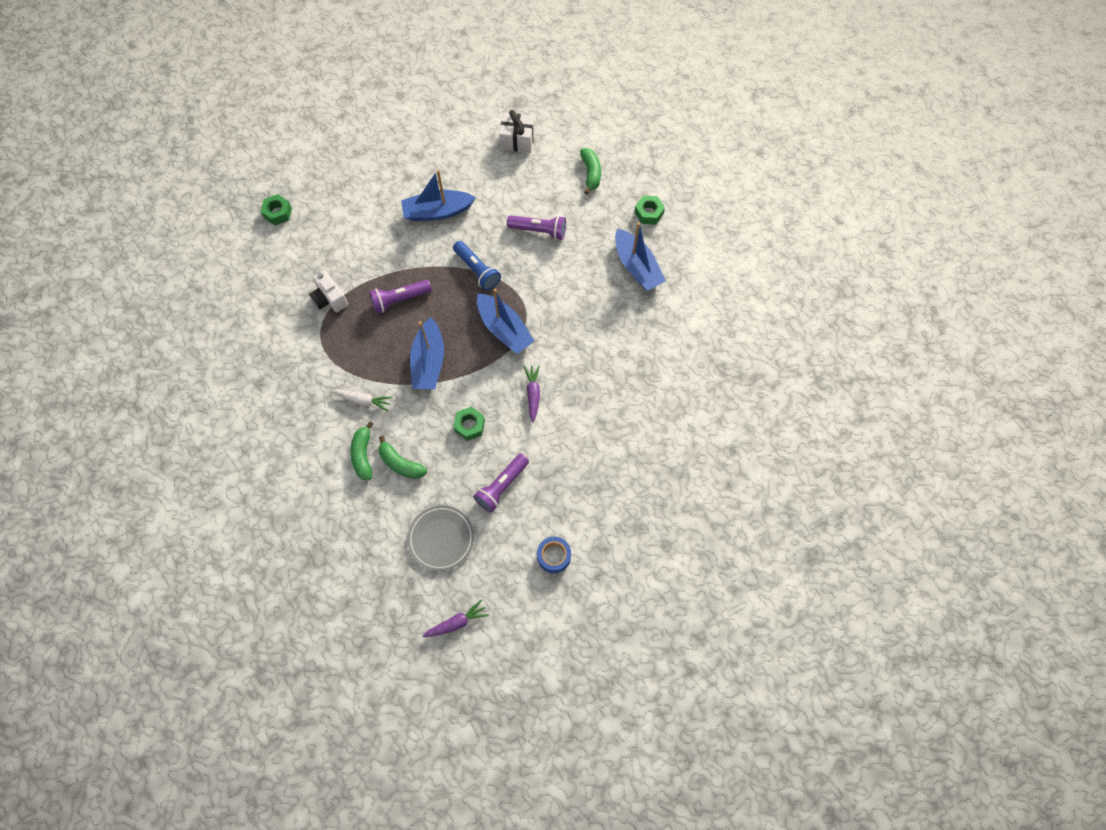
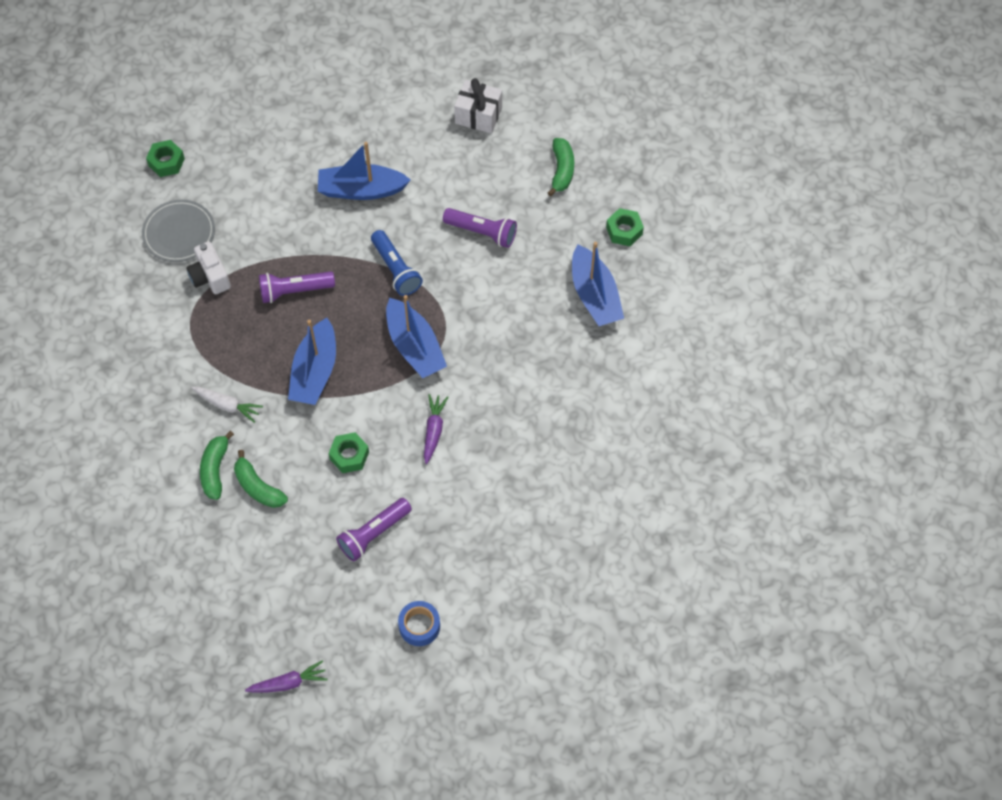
camera: 10 degrees right, 5 degrees down
grey plate [407,505,474,571] -> grey plate moved to [142,200,215,262]

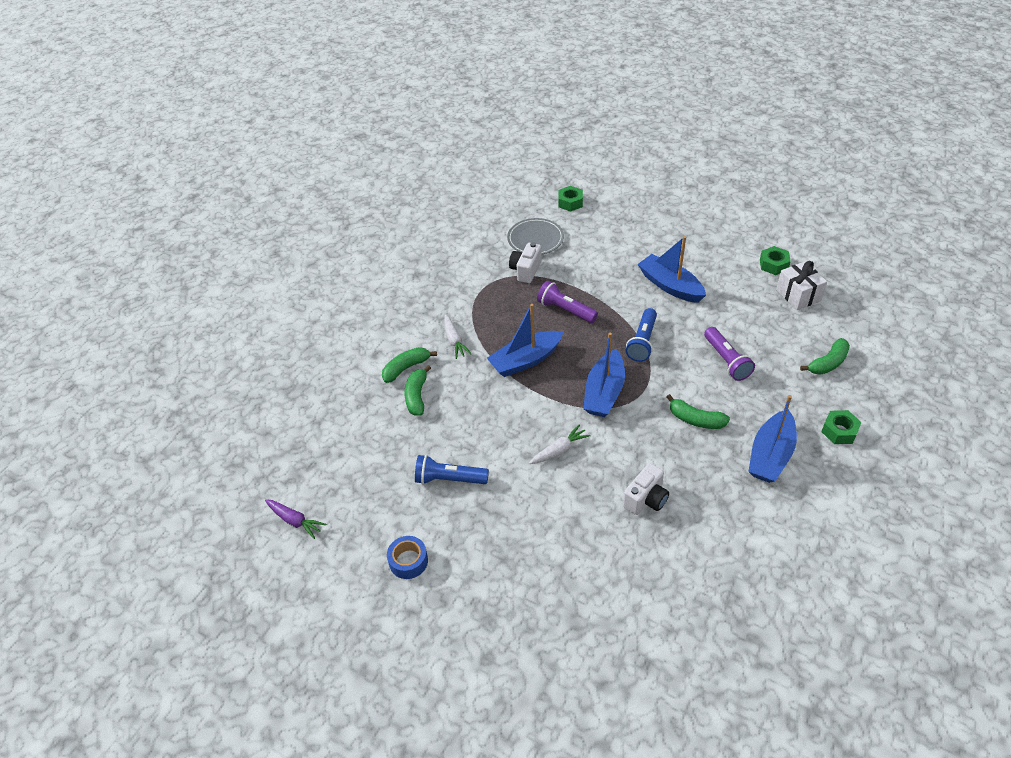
camera: 50 degrees right, 15 degrees down
green nut [328,432,369,473] -> green nut moved to [760,246,791,275]
purple flashlight [336,498,412,562] -> blue flashlight [415,455,489,485]
purple carrot [424,394,448,464] -> white carrot [529,424,591,464]
none -> white camera [623,463,669,515]
none -> green banana [666,394,730,429]

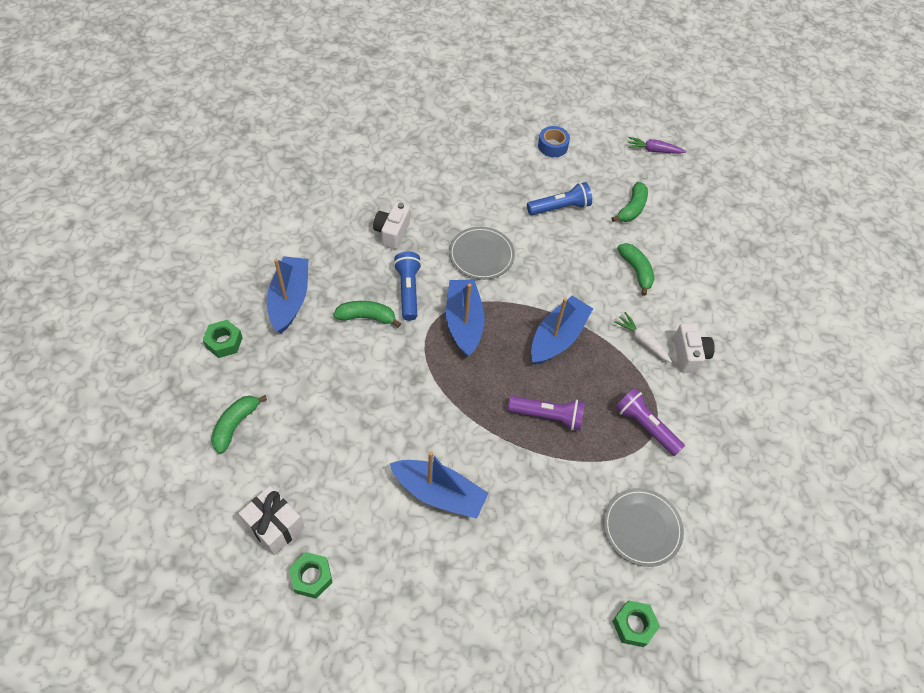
camera: 150 degrees right, 10 degrees up
green banana [382,347,437,383] -> green banana moved to [612,182,648,222]
white camera [509,242,541,283] -> white camera moved to [674,323,715,373]
white carrot [529,424,591,464] -> grey plate [449,227,515,280]
blue flashlight [626,308,657,362] -> blue flashlight moved to [394,252,422,321]
purple flashlight [704,327,755,381] -> purple flashlight moved to [615,388,685,456]

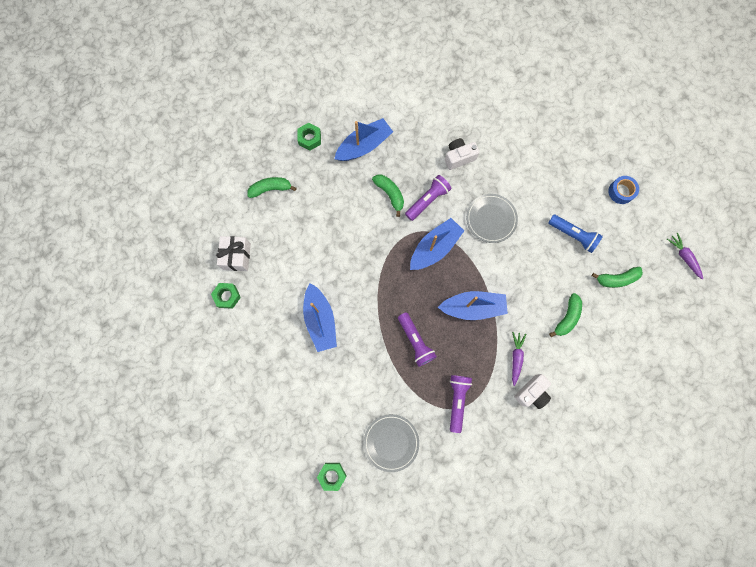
camera: 55 degrees right, 20 degrees up
blue flashlight [394,252,422,321] -> purple flashlight [405,175,452,221]
white carrot [614,312,672,363] -> purple carrot [512,332,526,386]

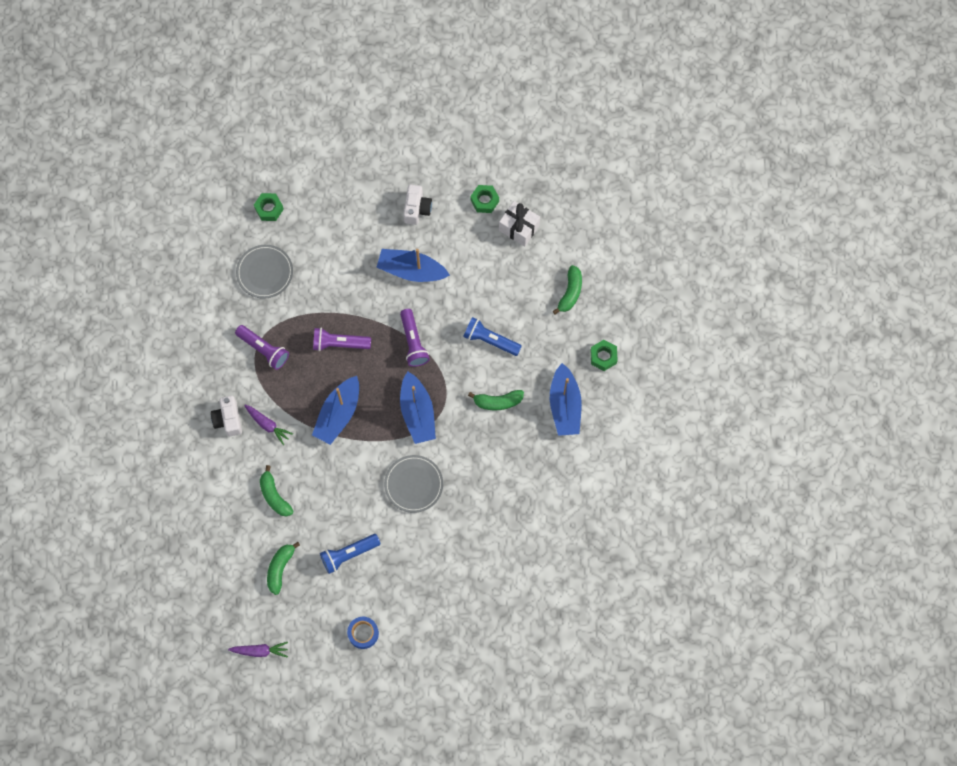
camera: 120 degrees right, 5 degrees down
purple flashlight [405,175,452,221] -> purple flashlight moved to [400,309,430,367]
white camera [445,138,480,170] -> white camera moved to [403,185,432,225]
none -> blue flashlight [463,317,522,356]

